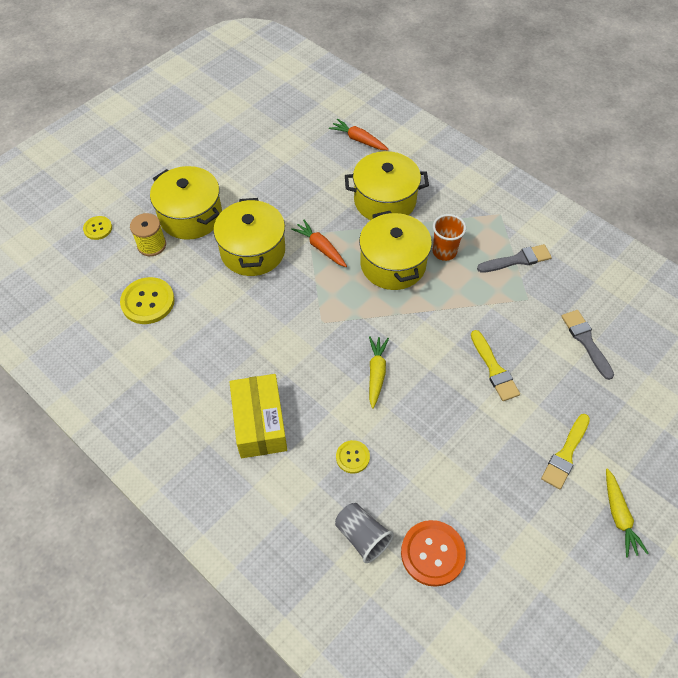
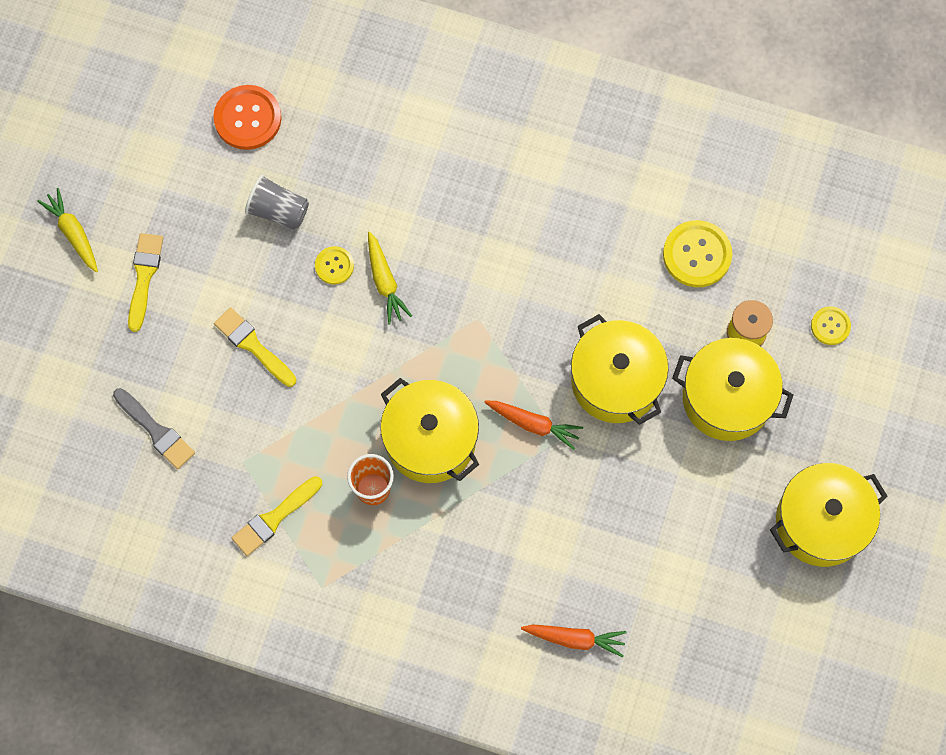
camera: 155 degrees right, 15 degrees up
yellow box [229,374,287,458] -> none
grey cup [335,503,394,563] -> grey cup moved to [245,174,309,230]
yellow button [336,440,370,473] -> yellow button moved to [315,246,354,285]
yellow pot [345,151,429,220] -> yellow pot moved to [770,463,888,567]
grey brush [477,244,552,273] -> yellow brush [232,476,322,556]

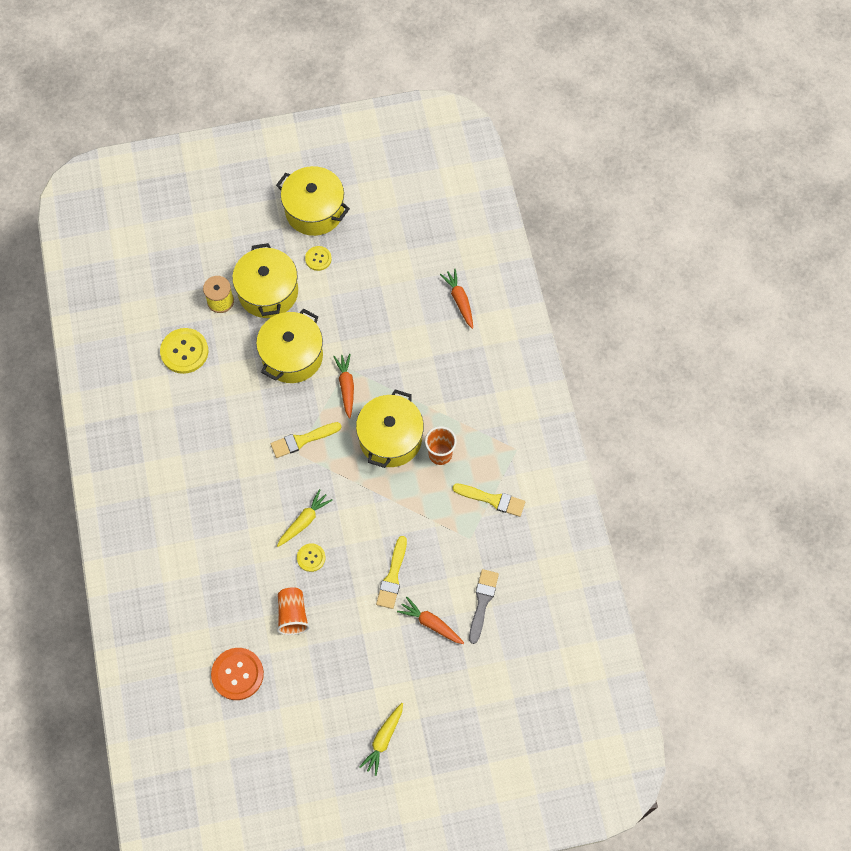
camera: 120 degrees left, 5 degrees down
yellow brush [128,233,163,332] -> yellow brush moved to [271,422,342,458]
grey cup [245,174,309,230] -> orange cup [277,587,310,635]
yellow button [811,306,851,345] -> yellow button moved to [305,246,332,271]
none -> orange carrot [397,597,464,644]

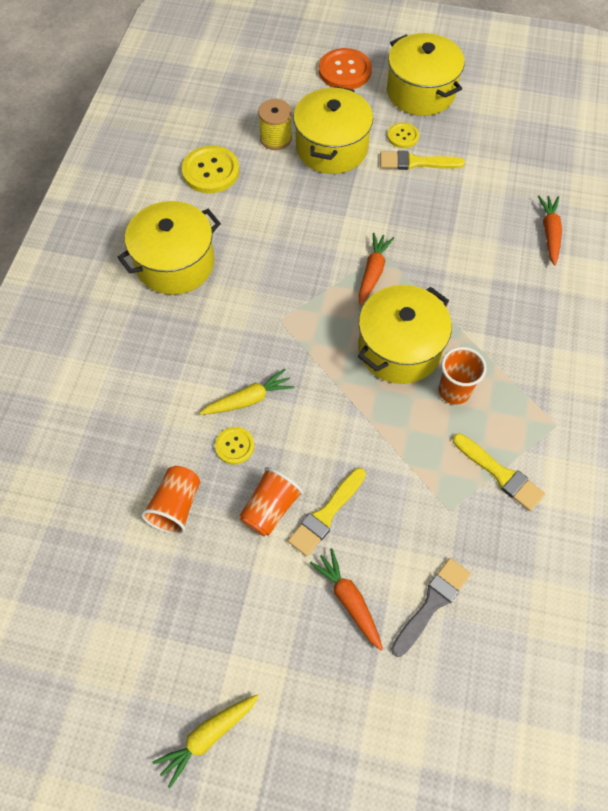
camera: 25 degrees right, 5 degrees down
orange button [211,648,264,700] -> orange button moved to [319,48,372,89]
yellow pot [256,309,323,383] -> yellow pot moved to [117,201,221,295]
yellow brush [271,422,342,458] -> yellow brush moved to [380,150,465,170]
none -> orange cup [239,467,303,536]

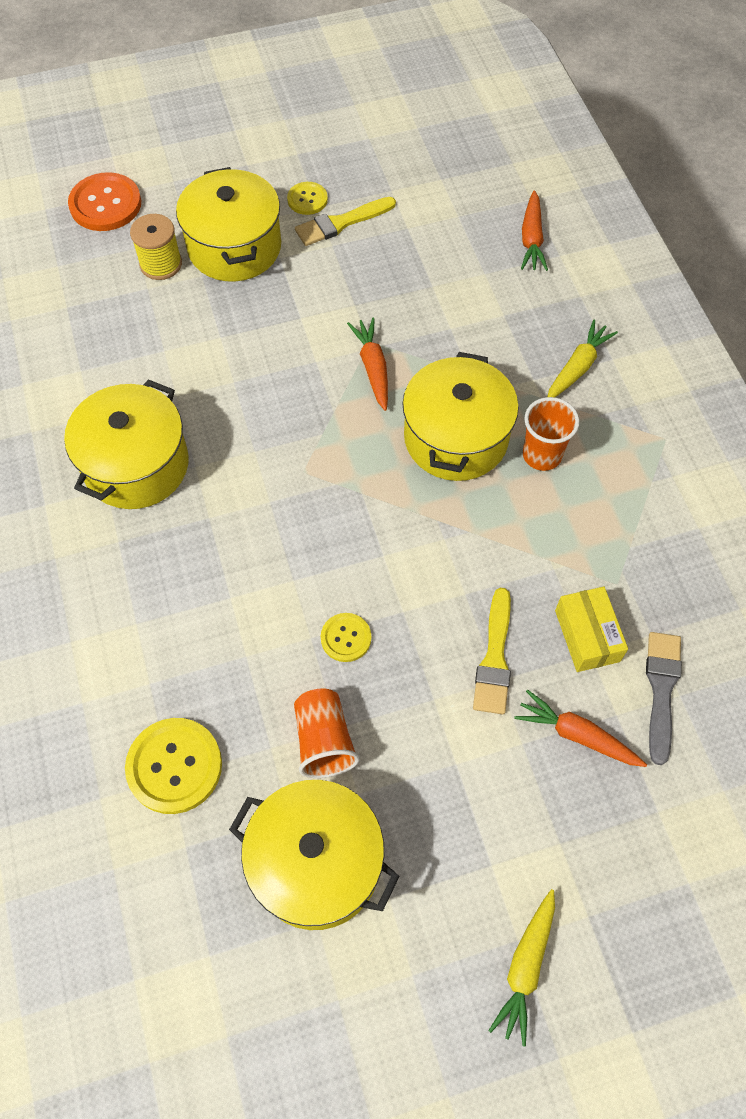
camera: 30 degrees left, 0 degrees up
yellow button [182,145,239,193] -> yellow button moved to [125,718,222,814]
yellow carrot [200,369,295,415] -> yellow carrot moved to [547,320,618,397]
orange cup [239,467,303,536] -> none
orange button [319,48,372,89] -> orange button moved to [68,172,141,231]
yellow pot [387,33,465,116] -> yellow pot moved to [229,780,400,930]
yellow brush [453,433,545,511] -> none
orange carrot [538,195,562,266] -> orange carrot turned 150 degrees counterclockwise [521,190,548,271]
none -> yellow box [555,587,628,672]

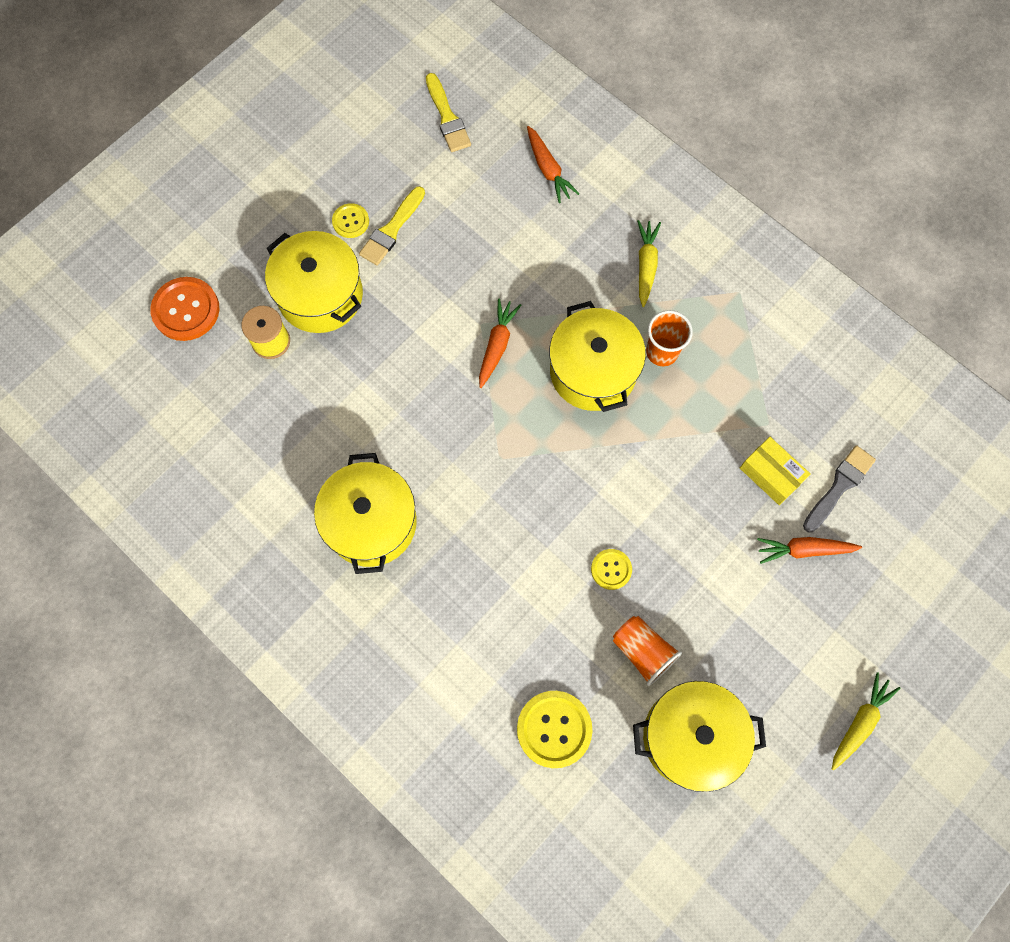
camera: 30 degrees left, 10 degrees up
orange carrot [347,318,388,411] -> orange carrot turned 60 degrees clockwise [479,298,521,388]
yellow brush [473,588,511,714] -> yellow brush moved to [426,73,471,152]
yellow carrot [488,889,555,1046] -> yellow carrot turned 135 degrees counterclockwise [832,672,901,771]
grey brush [646,632,682,765] -> grey brush turned 60 degrees clockwise [803,445,876,532]

